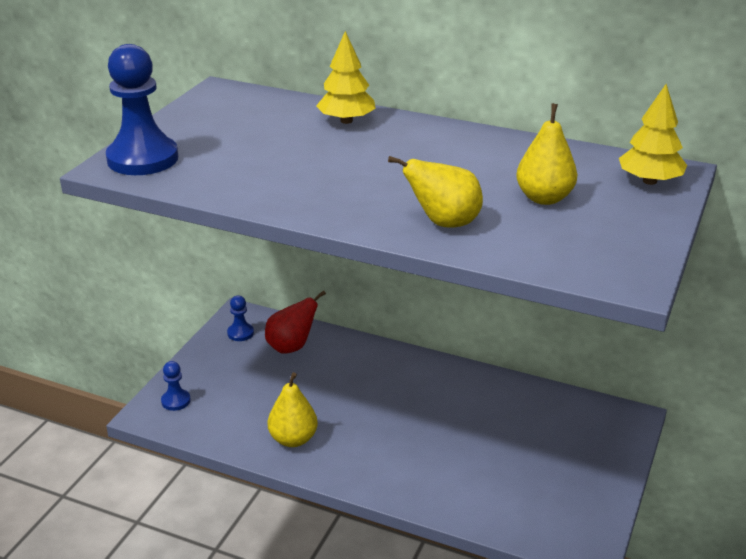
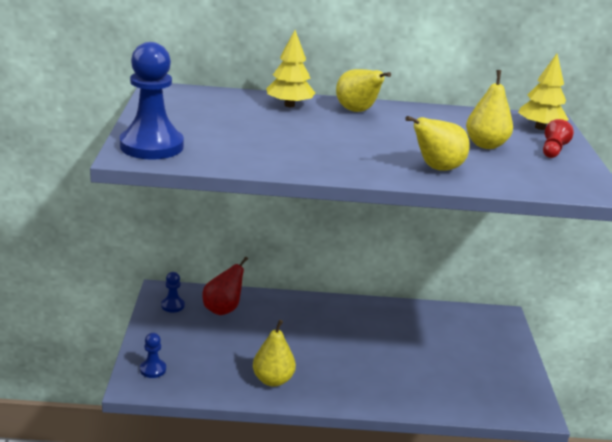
camera: 25 degrees left, 5 degrees down
none -> yellow pear [336,69,391,112]
none -> red pawn [543,119,574,158]

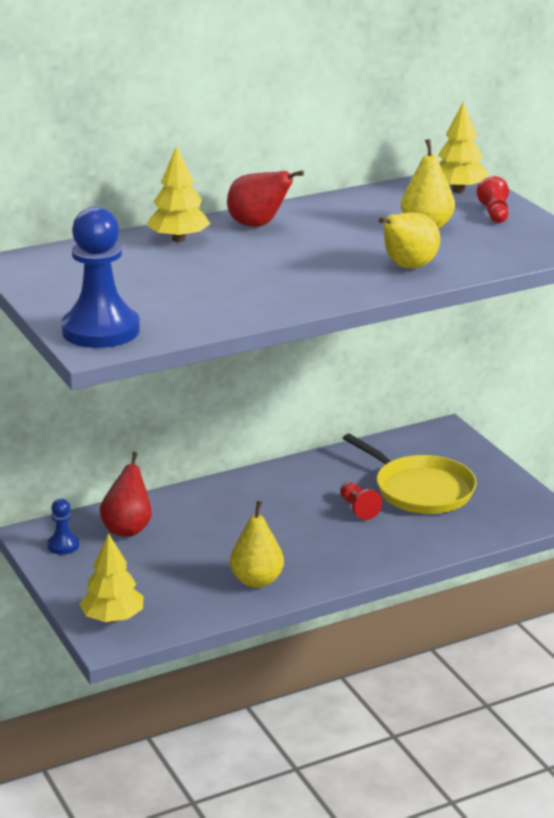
camera: 25 degrees left, 0 degrees up
blue pawn [140,333,166,378] -> yellow tree [79,533,143,623]
yellow pear [336,69,391,112] -> red pear [227,170,304,227]
none -> red pawn [340,482,382,520]
none -> yellow pan [343,434,477,514]

